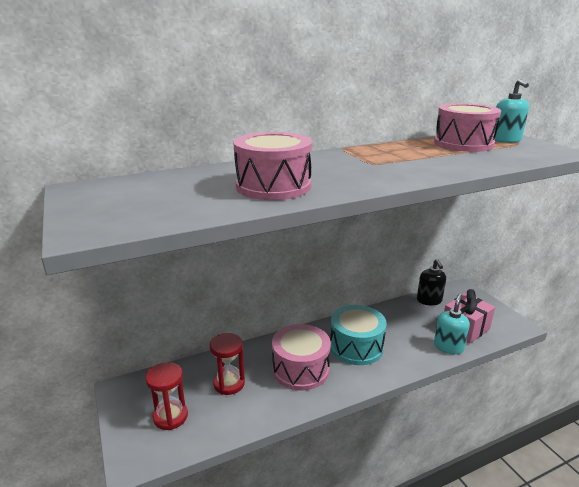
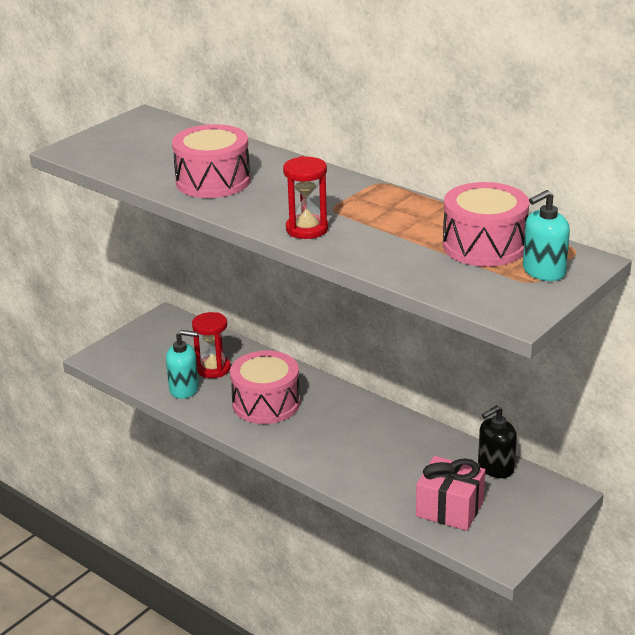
camera: 65 degrees right, 5 degrees up
red hourglass [145,362,188,430] -> red hourglass moved to [283,156,328,239]
turquoise drum [330,305,387,365] -> none
turquoise soap dispenser [434,294,470,354] -> turquoise soap dispenser moved to [166,330,199,399]

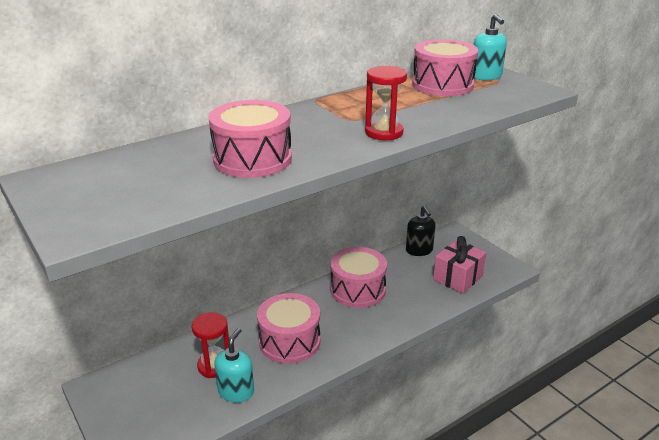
camera: 75 degrees left, 0 degrees up
none -> pink drum [331,247,387,308]

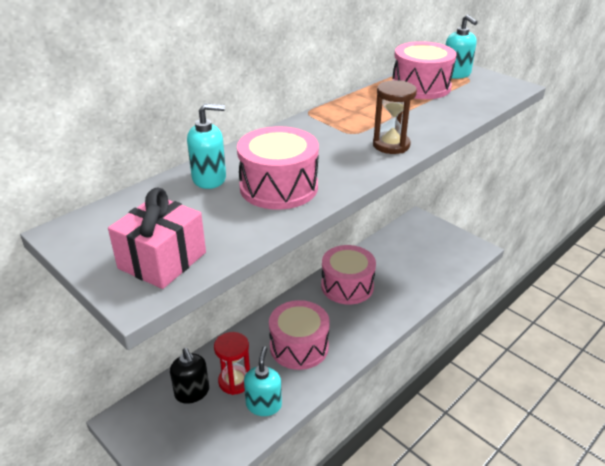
camera: 10 degrees left, 5 degrees up
red hourglass [365,66,407,140] -> brown hourglass [373,80,417,154]
black soap dispenser [406,206,435,256] -> black soap dispenser moved to [170,348,209,404]
pink gift [433,236,486,294] -> pink gift moved to [108,187,206,289]
none -> turquoise soap dispenser [187,103,226,189]

